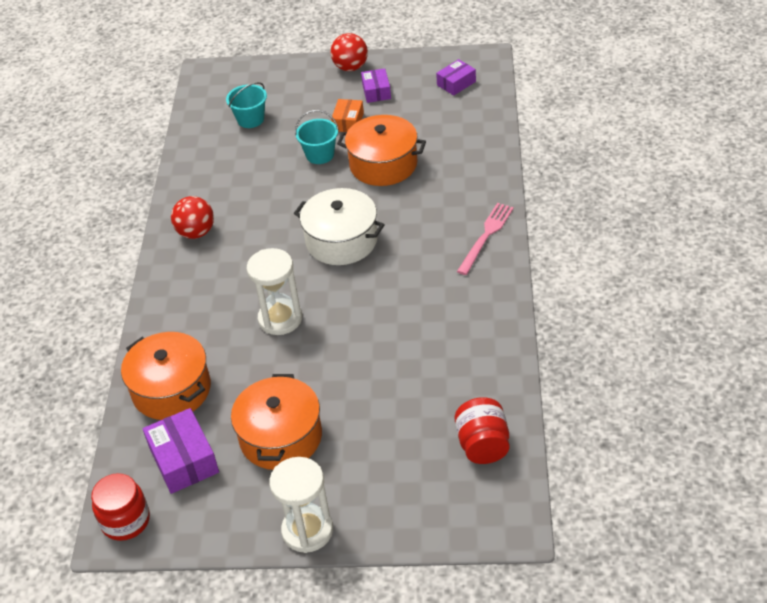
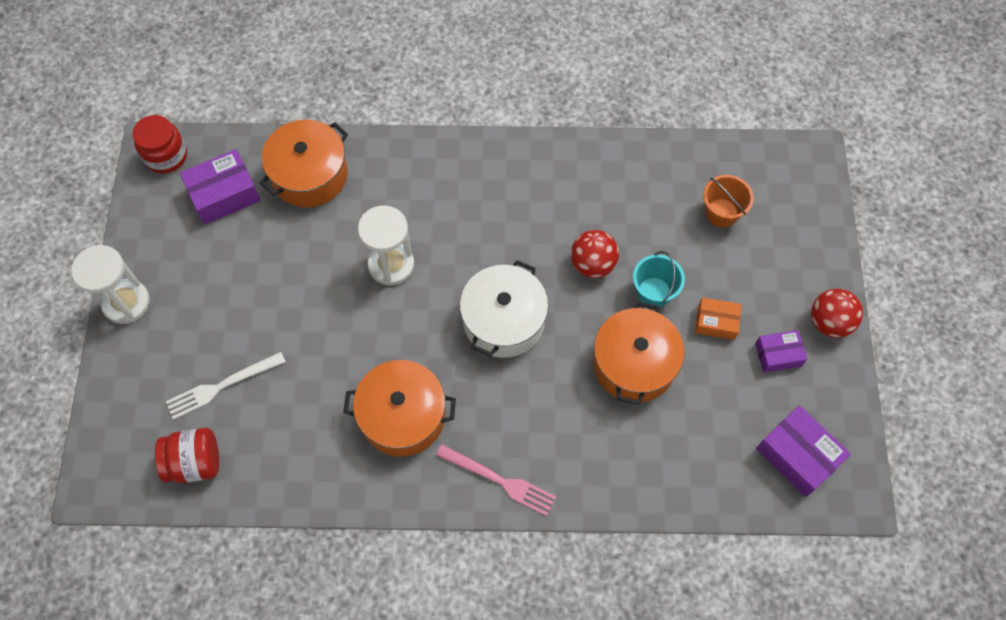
camera: 85 degrees right, 20 degrees up
red ball [171,196,214,239] -> red ball moved to [571,230,619,278]
turquoise bucket [226,82,267,128] -> orange bucket [703,175,754,228]
orange pot [231,374,322,470] -> orange pot moved to [343,360,456,457]
purple box [436,59,476,96] -> purple box [756,406,851,497], size x1.60
none -> white fork [166,352,286,420]

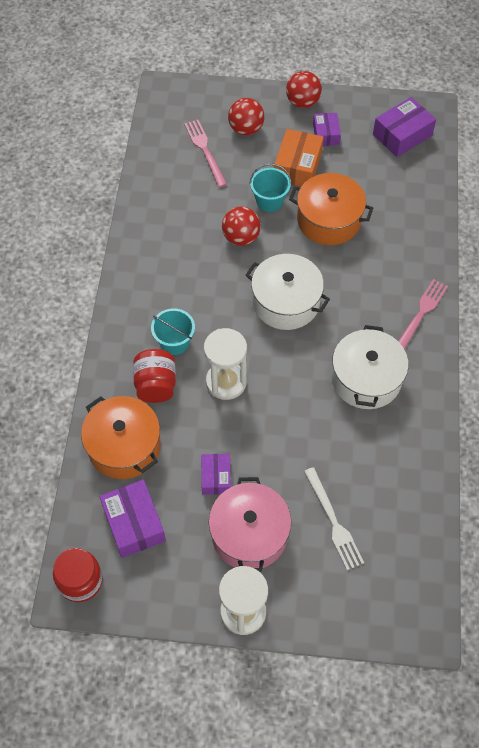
camera: 85 degrees left, 5 degrees down
red jar [155,428,219,483] -> red jar moved to [133,349,176,403]
orange pot [343,360,456,457] -> white pot [332,325,409,409]
orange box [695,297,742,340] -> orange box [274,129,324,186], size x1.60
orange bucket [703,175,754,228] -> pink fork [184,120,227,187]
none -> turquoise bucket [151,308,195,355]
none -> purple box [201,454,231,495]
none -> pink pot [209,477,291,572]
none -> red ball [228,98,264,135]

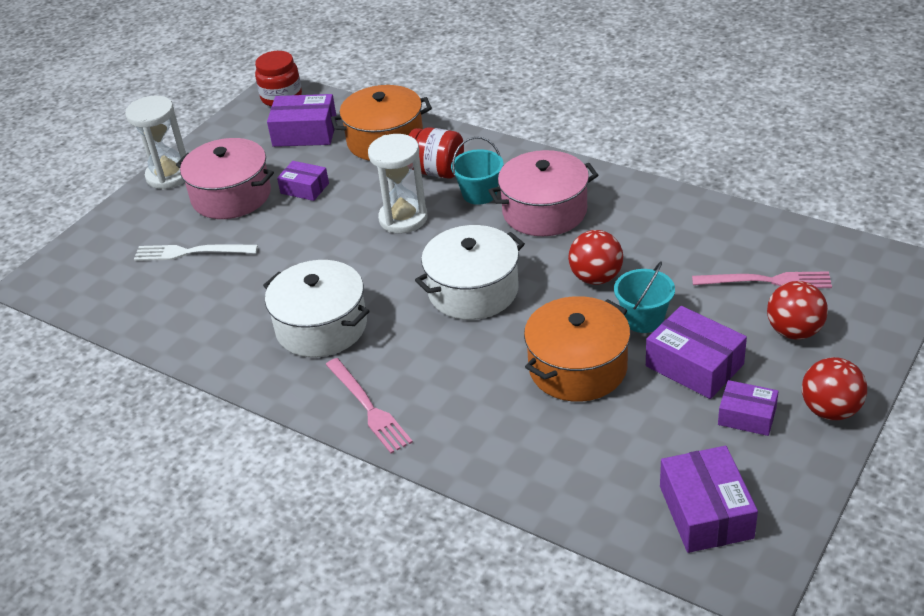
camera: 120 degrees right, 20 degrees down
orange box [274,129,324,186] -> purple box [646,306,747,399]
none -> pink pot [488,150,598,236]

